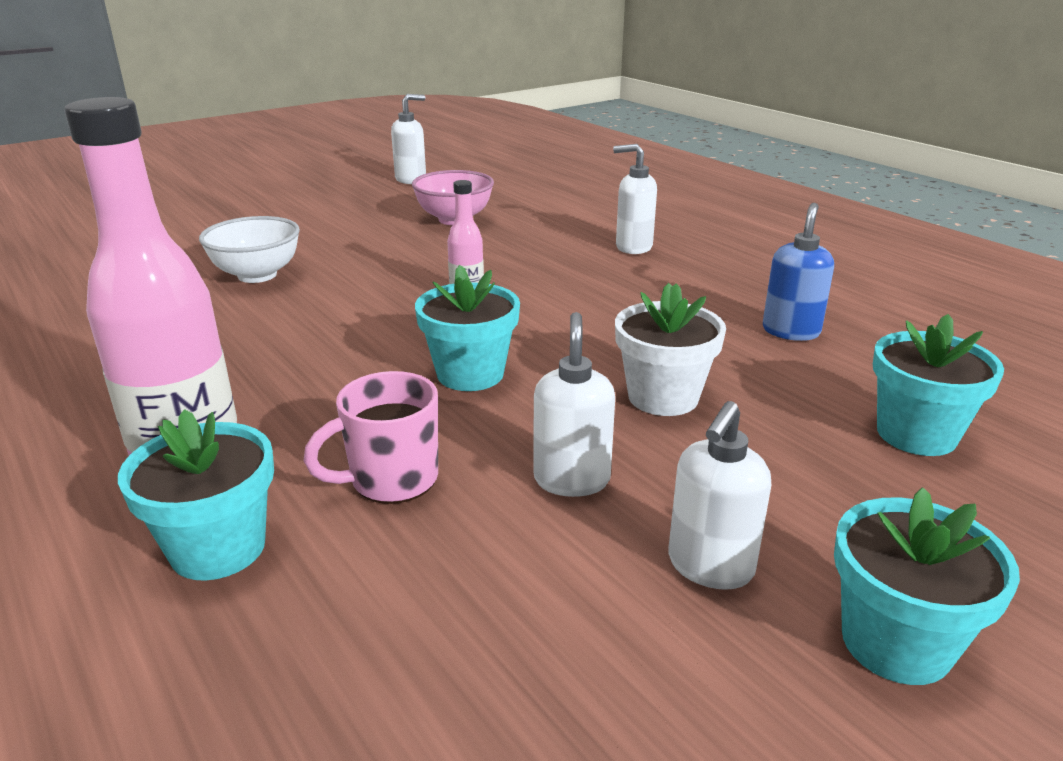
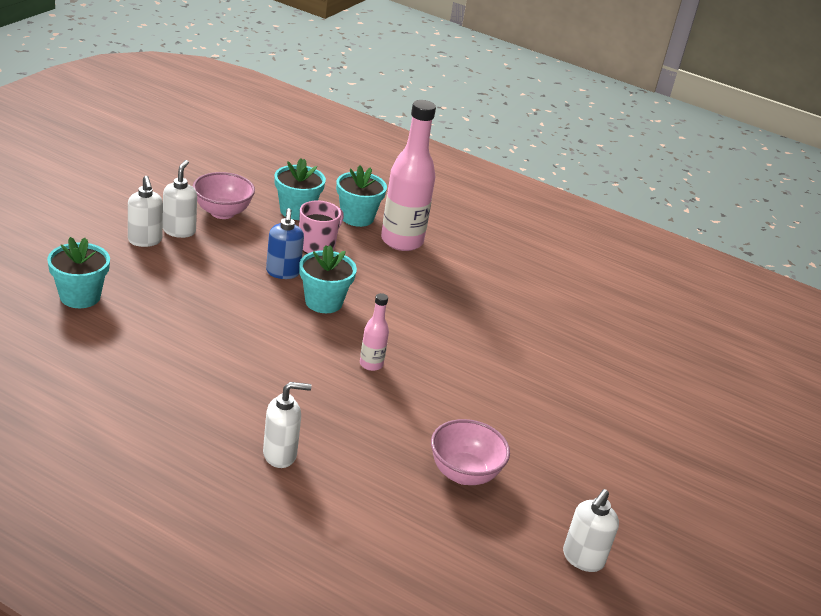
camera: 150 degrees right, 5 degrees up
white bowl [199,216,300,283] -> none
white soap dispenser [534,312,615,497] -> white soap dispenser moved to [128,176,163,247]
white flower pot [615,283,726,416] -> none
blue soap dispenser [763,203,834,341] -> blue soap dispenser moved to [266,208,304,279]
turquoise flower pot [834,487,1020,685] -> turquoise flower pot moved to [274,158,326,220]
none -> pink bowl [193,172,255,219]

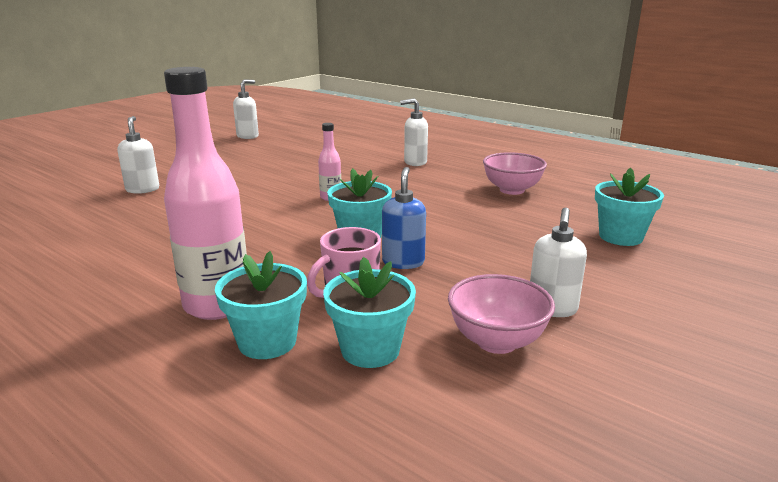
camera: 165 degrees left, 10 degrees down
white soap dispenser [128,176,163,247] -> white soap dispenser moved to [118,116,159,194]
pink bowl [431,419,510,485] -> pink bowl moved to [483,152,547,195]

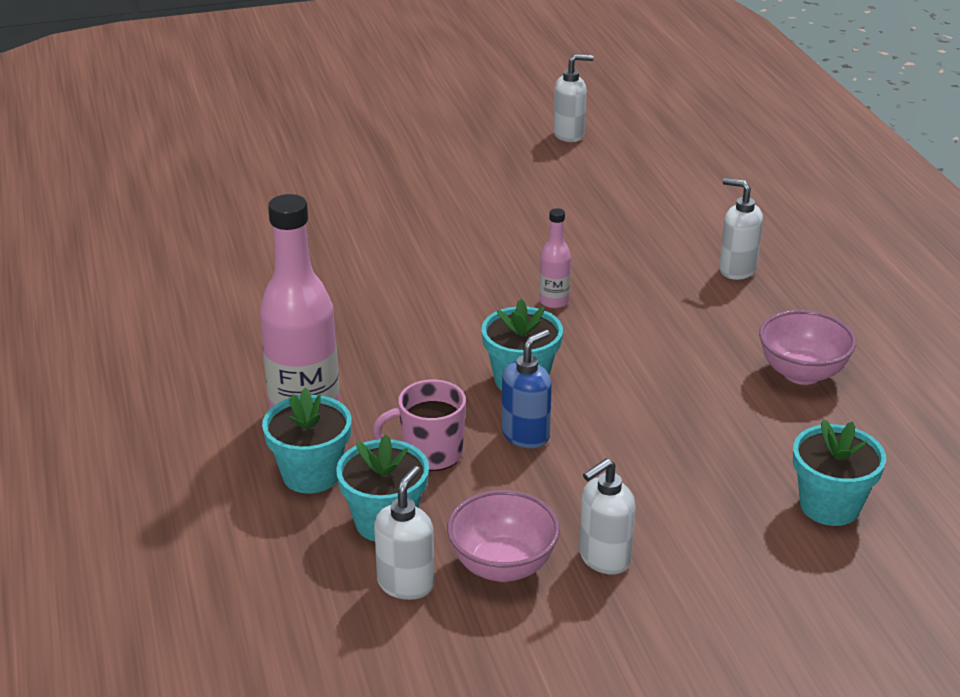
camera: 35 degrees right, 10 degrees up
white soap dispenser [118,116,159,194] -> white soap dispenser moved to [374,466,435,600]

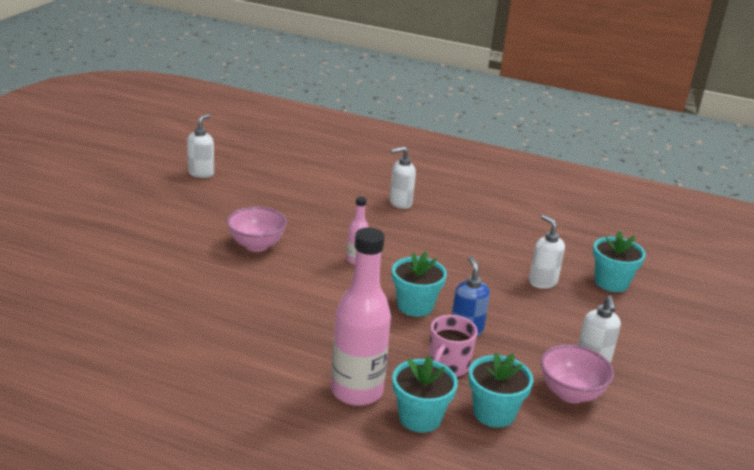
camera: 55 degrees left, 5 degrees down
white soap dispenser [374,466,435,600] -> white soap dispenser moved to [529,215,565,289]
pink bowl [759,310,856,385] -> pink bowl moved to [227,207,287,252]

